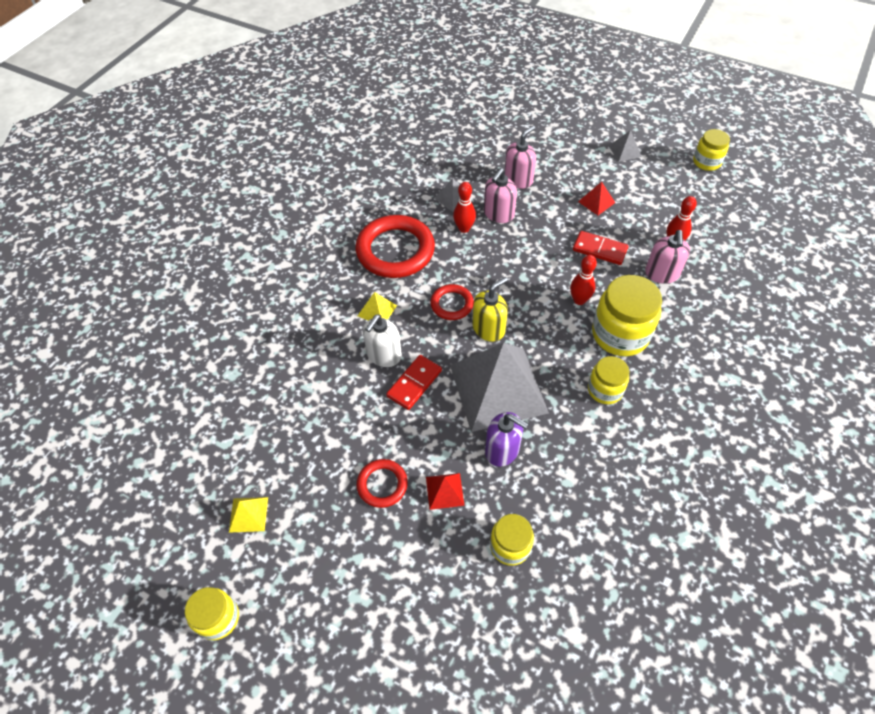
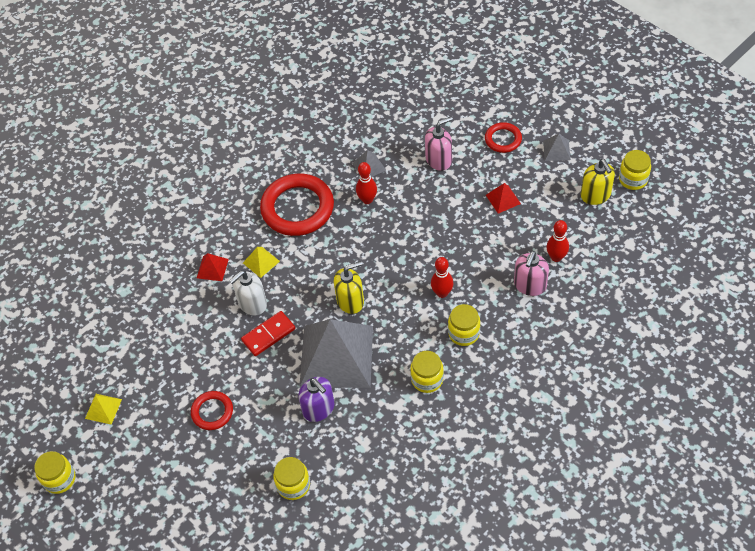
camera: 20 degrees right, 0 degrees up
red pyramid [426,473,465,510] -> red pyramid moved to [197,253,229,281]
red ring [430,284,474,320] -> red ring moved to [485,122,522,153]
pink soap dispenser [484,168,517,223] -> none
red domino [573,231,628,265] -> none
yellow jar [592,275,662,356] -> yellow jar [448,304,480,346], size x0.59
none -> yellow soap dispenser [581,159,615,205]

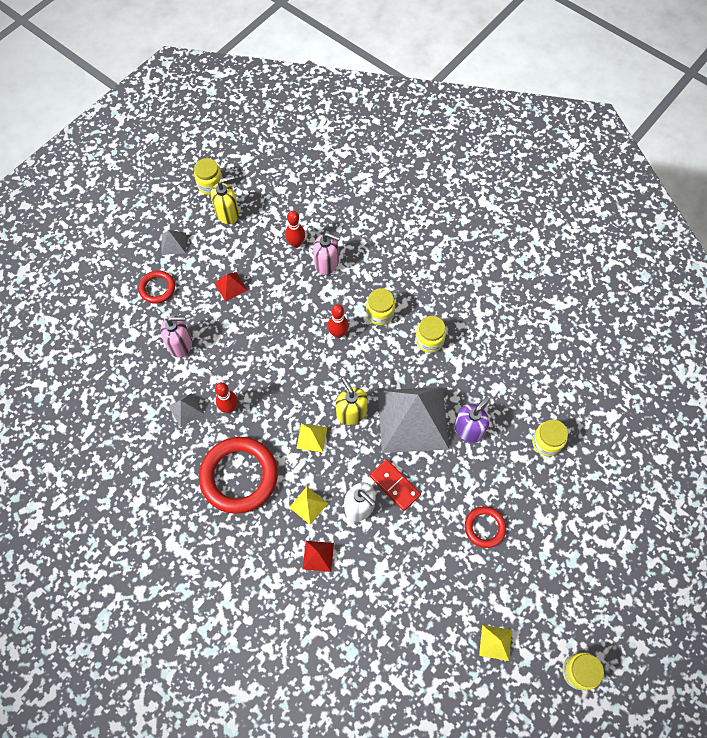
camera: 100 degrees left, 10 degrees up
pink soap dispenser [425,117,453,171] -> pink soap dispenser turned 120 degrees clockwise [160,315,192,357]
none -> yellow pyramid [296,423,327,452]

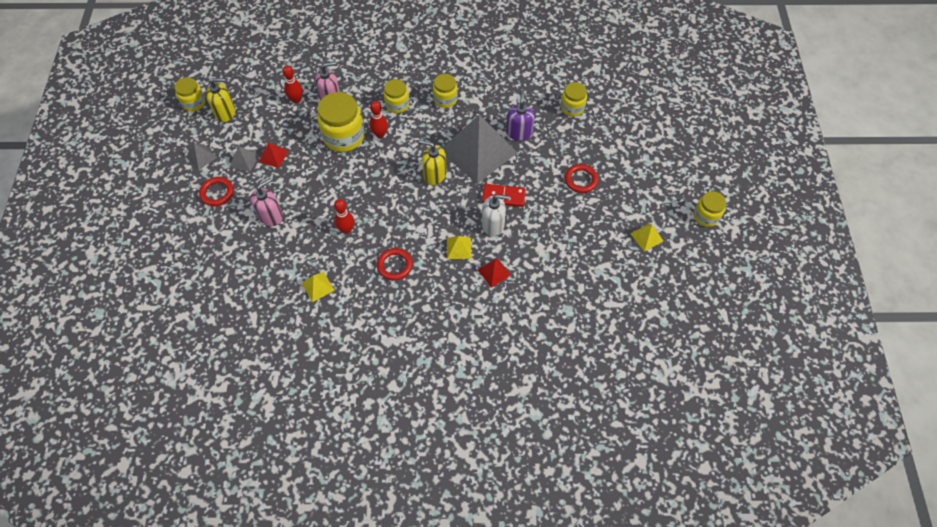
camera: 40 degrees left, 5 degrees down
grey pyramid [168,393,204,427] -> grey pyramid moved to [230,146,260,172]
red ring [199,437,278,514] -> red ring [377,248,413,280], size x0.52
yellow soap dispenser [211,175,239,224] -> yellow soap dispenser turned 60 degrees clockwise [206,78,235,122]
yellow pyramid [296,423,327,452] -> yellow pyramid moved to [302,272,335,302]
none -> yellow jar [317,92,365,152]

